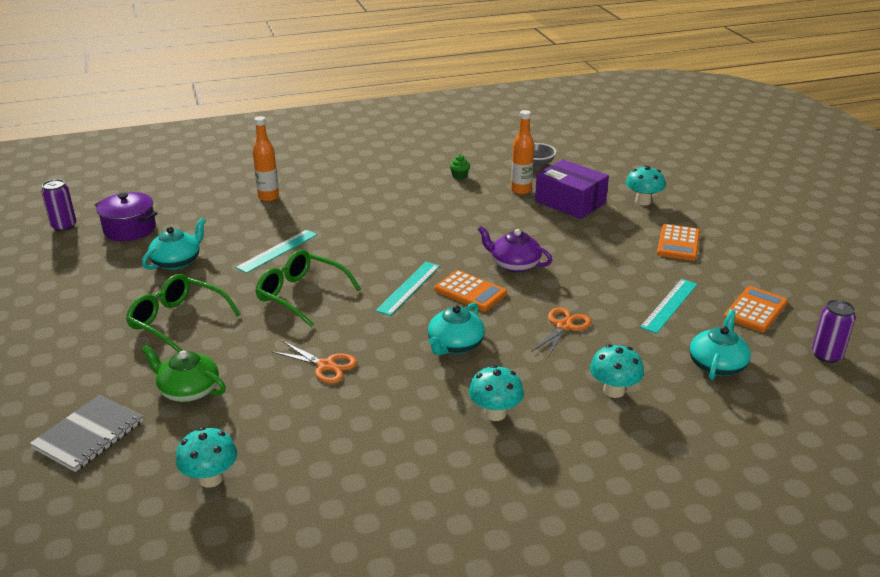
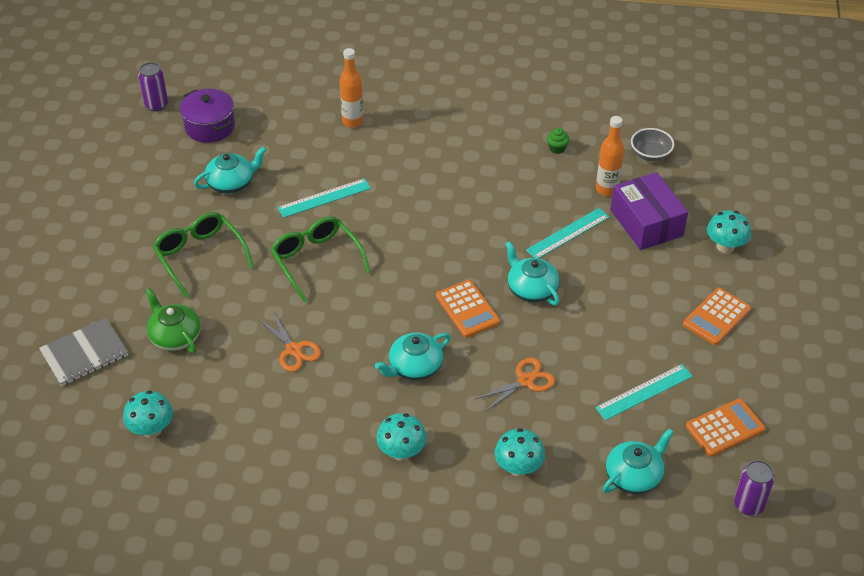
camera: 25 degrees right, 15 degrees up
turquoise ruler [375,262,440,316] -> turquoise ruler moved to [526,208,609,258]
purple teapot [478,226,552,272] -> turquoise teapot [505,241,560,305]

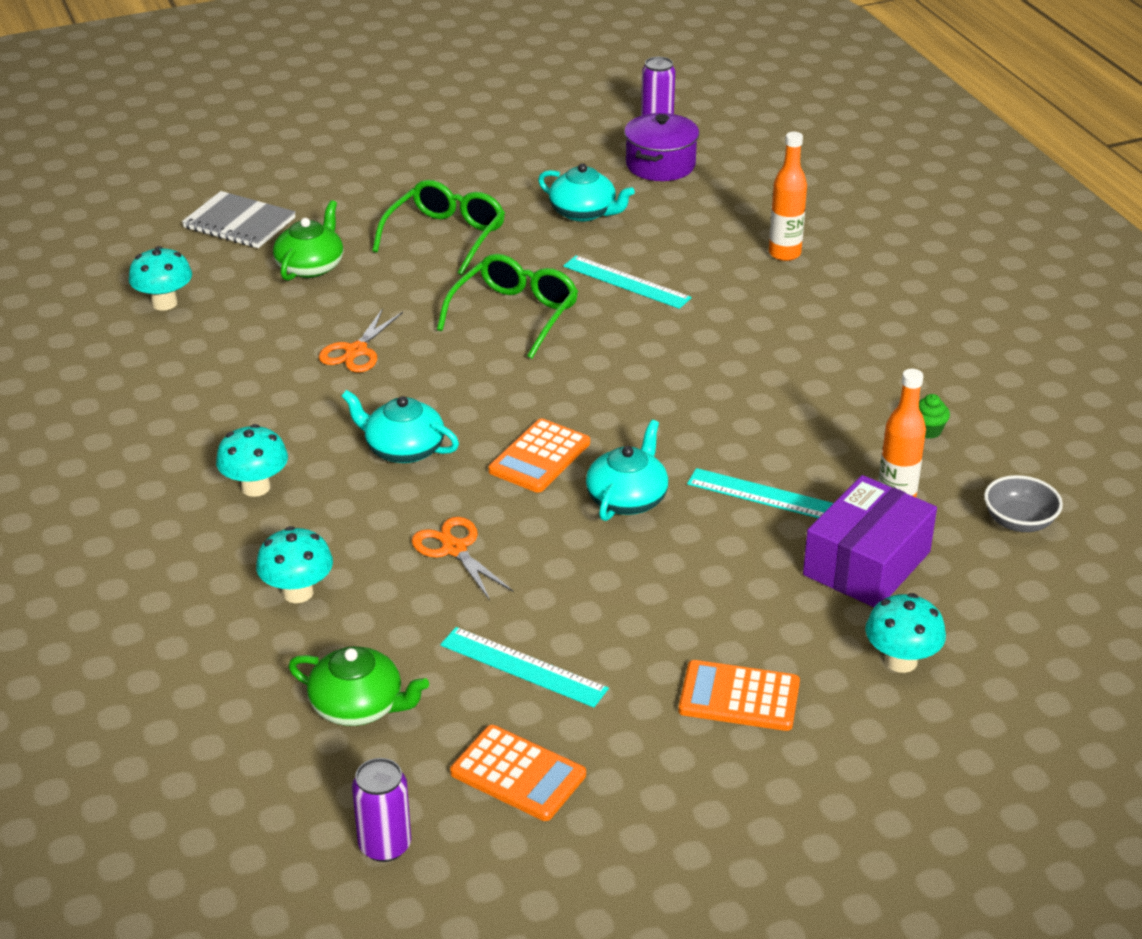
camera: 60 degrees right, 10 degrees down
orange scissors [476,358,555,411] -> orange scissors turned 150 degrees counterclockwise [412,517,513,600]
turquoise teapot [603,428,674,494] -> green teapot [288,646,429,726]

